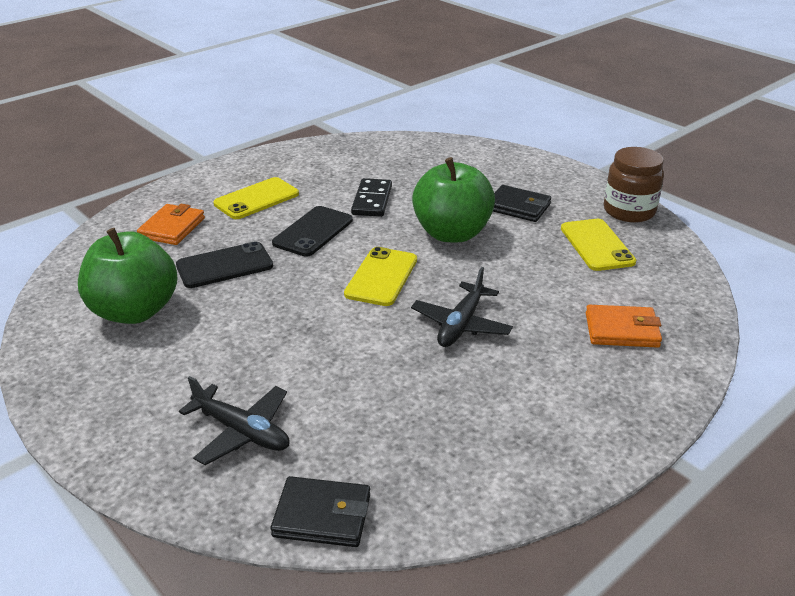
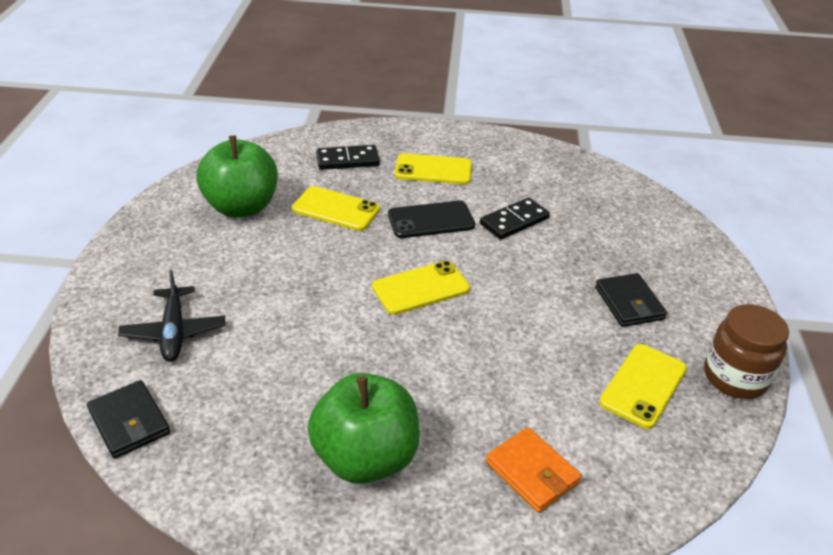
camera: 45 degrees right, 5 degrees up
orange wallet [137,204,205,245] -> black domino [316,145,380,170]
black phone [176,241,273,288] -> yellow phone [292,186,380,231]
black plane [411,267,513,347] -> none
green apple [412,157,495,243] -> green apple moved to [308,373,420,484]

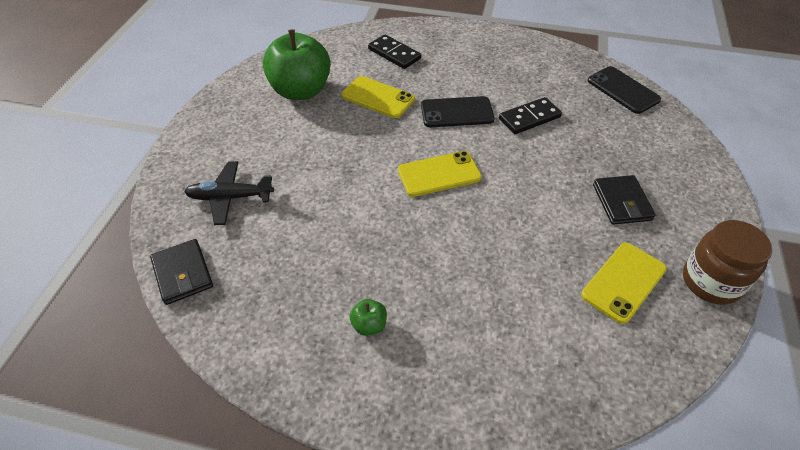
camera: 10 degrees right, 10 degrees up
black plane [118,270,225,362] -> black plane turned 90 degrees clockwise [184,161,274,225]
green apple [308,373,420,484] -> green apple [350,299,387,336], size x0.40
black domino [316,145,380,170] -> black domino turned 45 degrees clockwise [368,35,421,69]
yellow phone [395,153,472,184] -> none
orange wallet [486,427,582,513] -> none
none -> black phone [587,66,661,114]

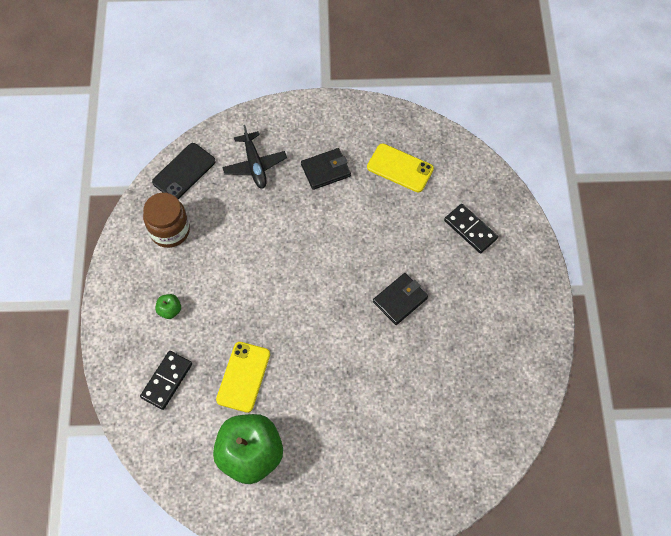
camera: 105 degrees left, 15 degrees up
black wallet [150,239,213,305] -> black wallet moved to [373,273,428,325]
black plane [184,161,274,225] -> black plane moved to [222,125,287,189]
green apple [350,299,387,336] -> green apple moved to [155,294,181,319]
yellow phone [398,151,482,197] -> none
black phone [421,96,495,127] -> none
black domino [499,97,562,134] -> black domino moved to [444,204,498,253]
brown jar [683,220,773,305] -> brown jar moved to [143,193,190,248]

